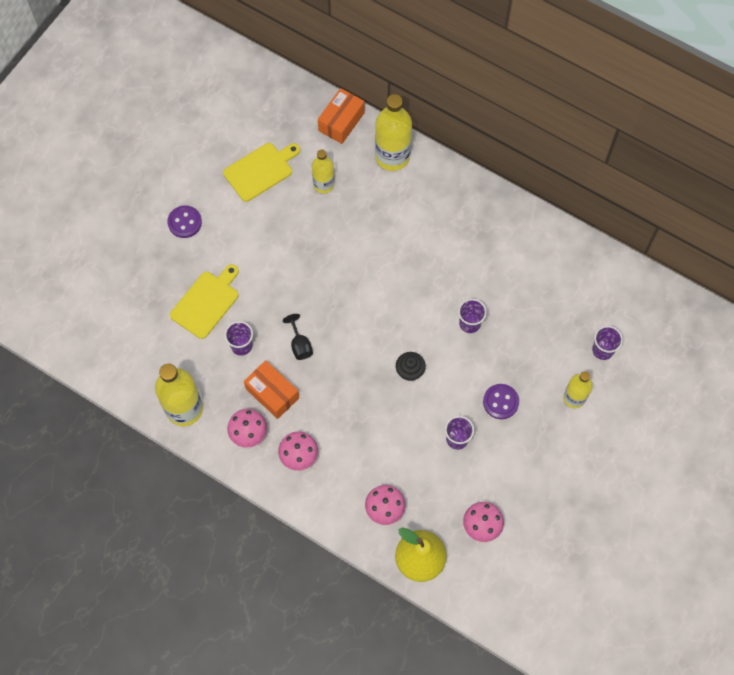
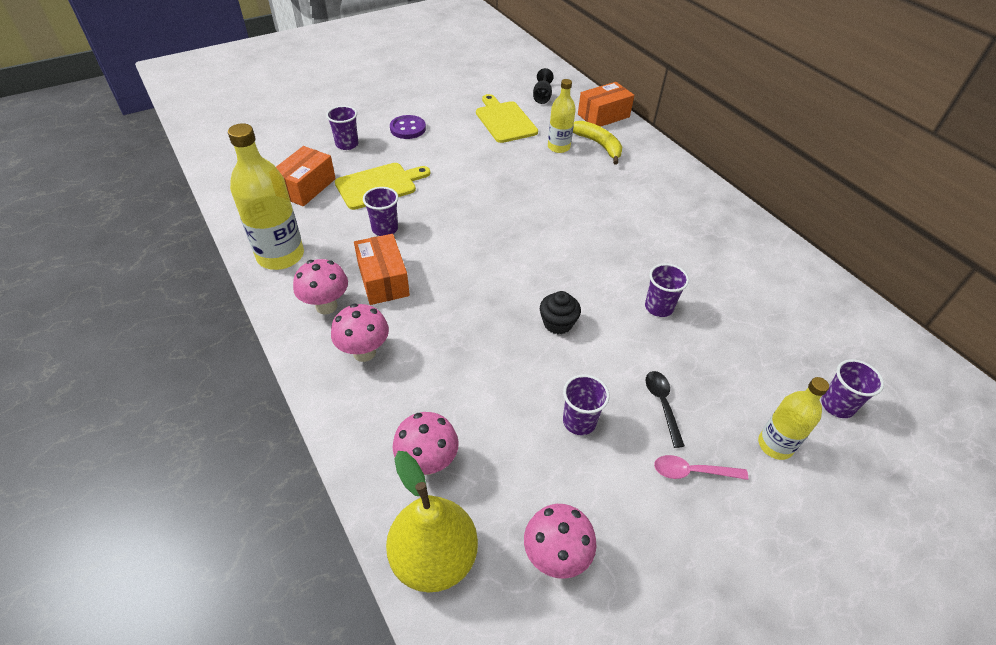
camera: 25 degrees right, 20 degrees down
yellow cutting board [223,143,300,202] -> yellow cutting board turned 105 degrees counterclockwise [476,94,538,143]
black goblet [283,314,313,360] -> black goblet moved to [533,68,554,104]
yellow bottle [375,94,412,171] -> none
purple button [483,384,519,419] -> black spoon [646,371,685,448]
none -> orange box [276,146,336,206]
none -> purple cup [326,106,358,150]
none -> yellow banana [573,121,622,165]
none -> pink spoon [654,455,748,480]

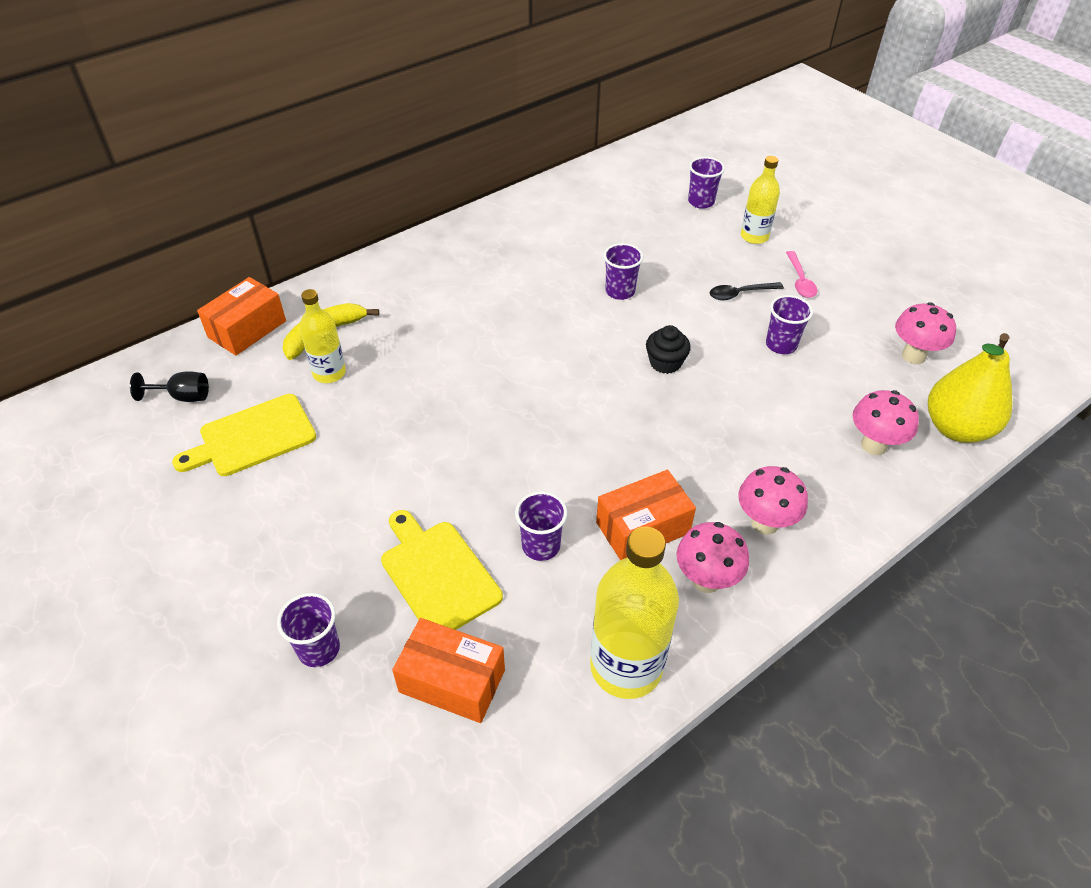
camera: 95 degrees left, 0 degrees up
purple button [390,115,426,139] -> none
orange box [578,82,634,127] -> orange box turned 75 degrees clockwise [197,277,286,356]

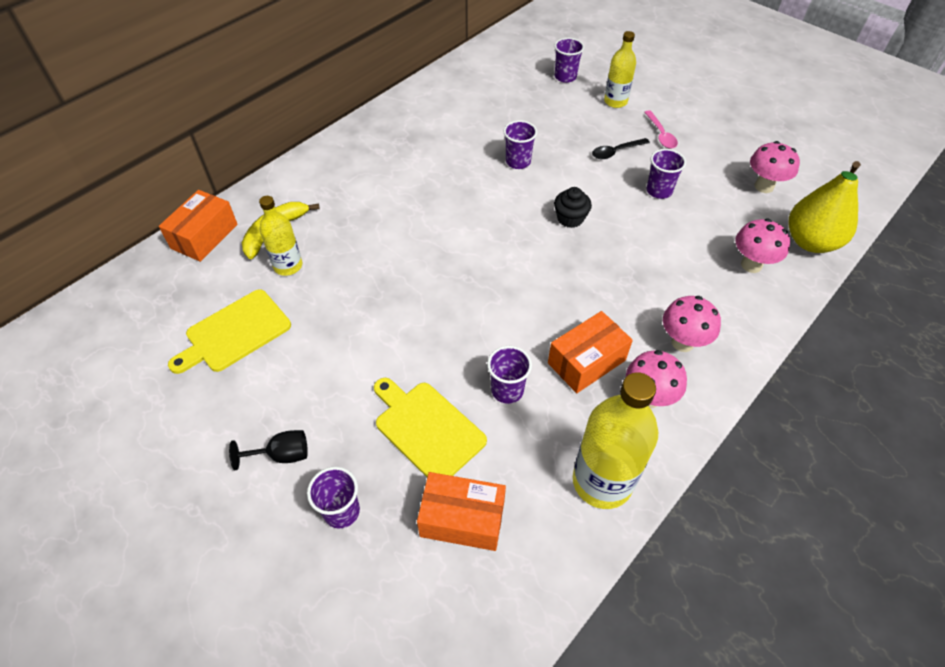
camera: 10 degrees left, 5 degrees up
black goblet [130,371,209,402] -> black goblet moved to [229,430,308,470]

